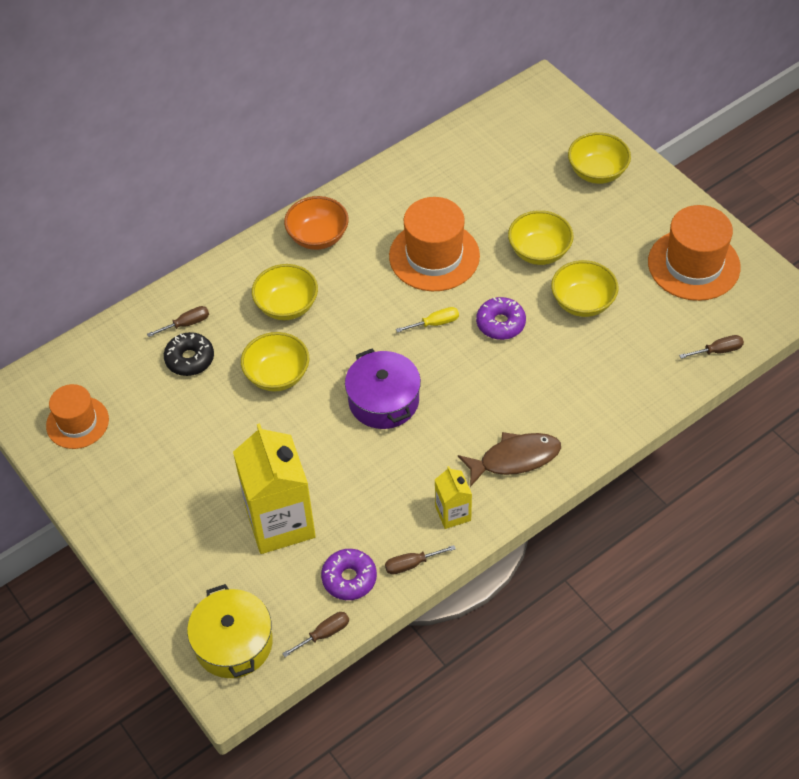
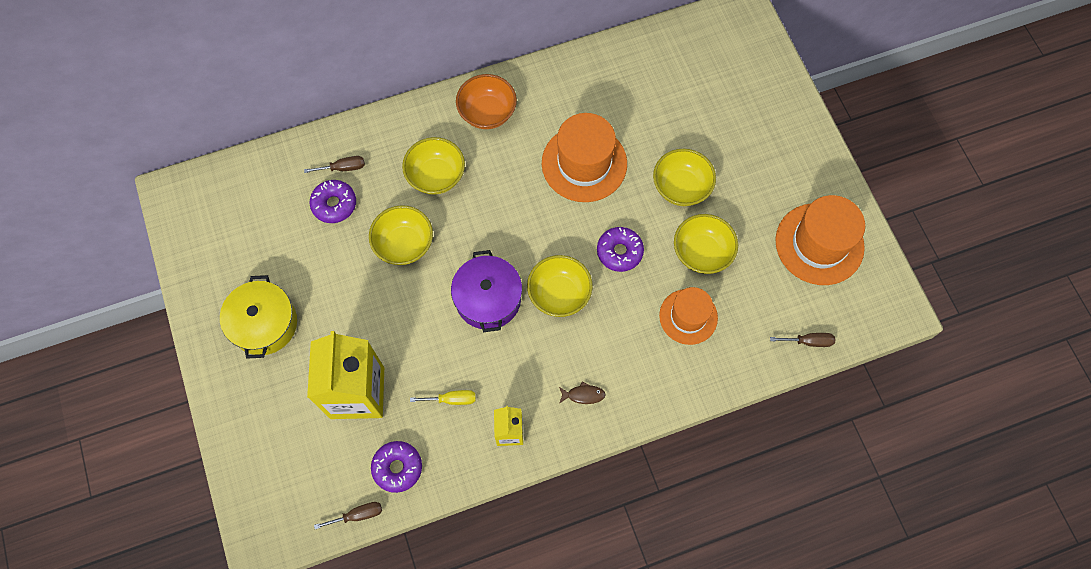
camera: 15 degrees right, 15 degrees up
orange hat [46,384,109,449] -> orange hat moved to [659,287,718,345]
black donut [164,332,214,376] -> purple donut [310,180,356,223]
yellow pot [187,584,273,678] -> yellow pot moved to [220,275,297,359]
brown screwdriver [385,545,456,574] -> none
yellow screwdriver [396,307,459,333] -> yellow screwdriver moved to [410,390,476,405]
brown fish [458,432,561,487] -> brown fish [559,381,606,404], size x0.49
yellow bowl [568,132,631,184] -> yellow bowl moved to [527,255,593,317]

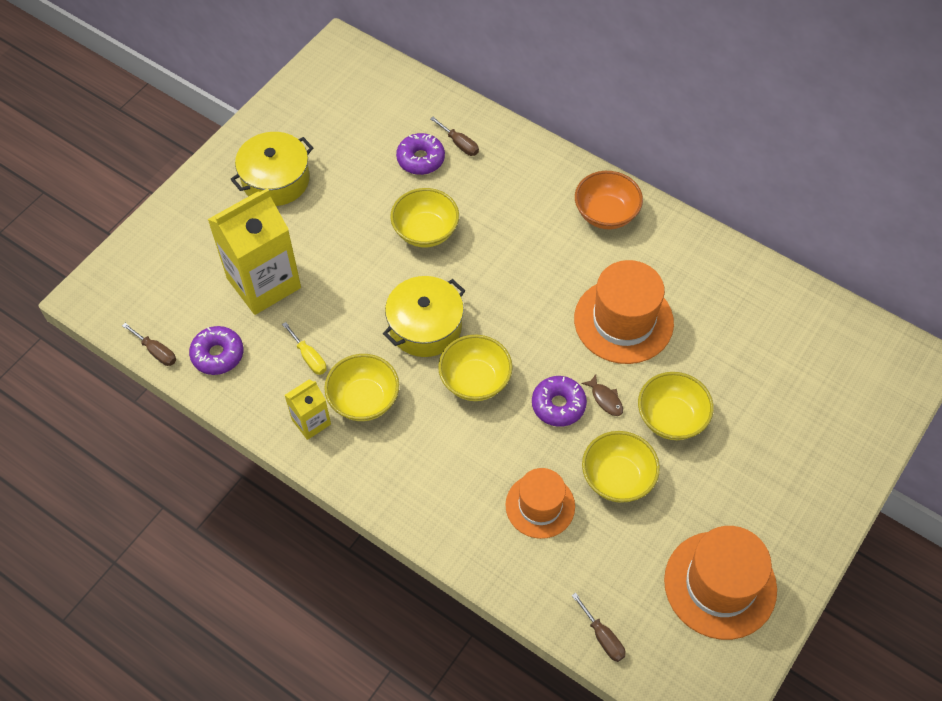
camera: 55 degrees right, 10 degrees down
yellow bowl [402,137,465,195] -> yellow bowl moved to [324,354,399,421]
purple pot [451,250,522,332] -> yellow pot [383,276,465,357]
brown fish [559,381,606,404] -> brown fish moved to [581,374,623,416]

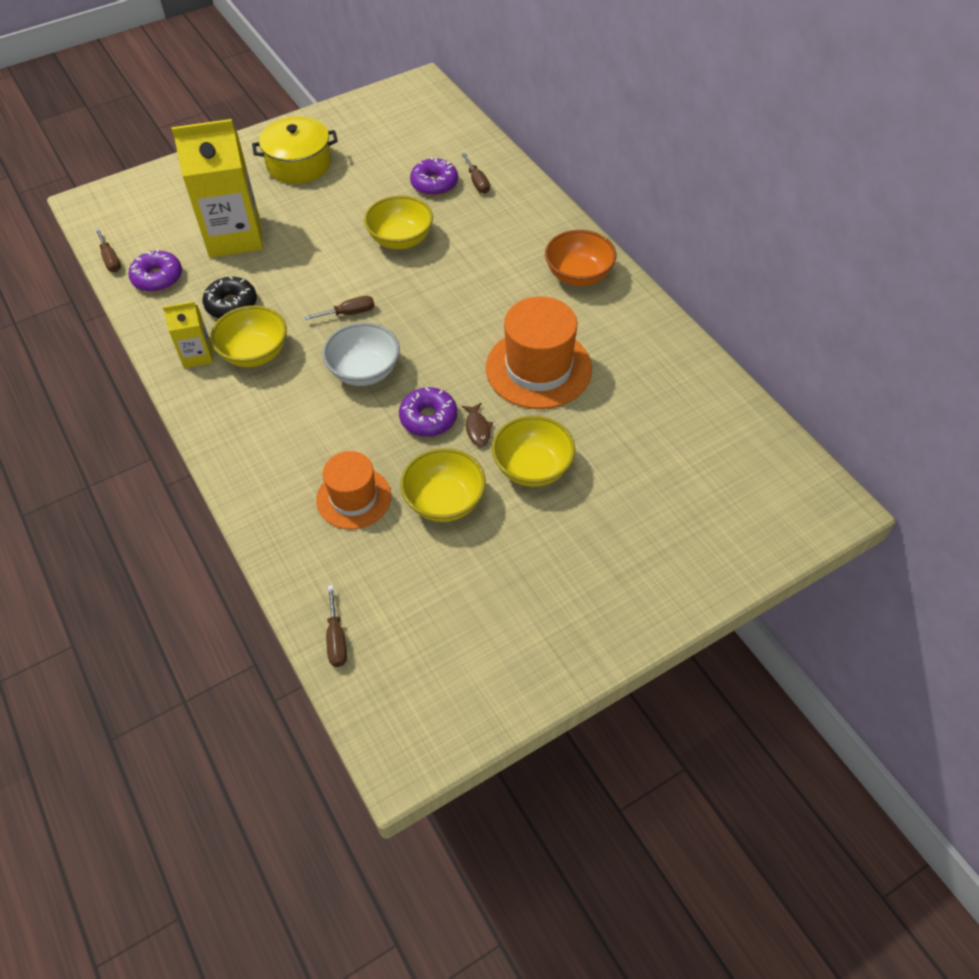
camera: 25 degrees right, 5 degrees down
yellow screwdriver [282,322,327,375] -> black donut [203,276,257,318]
yellow pot [383,276,465,357] -> brown screwdriver [304,296,375,320]
yellow bowl [438,335,513,401] -> white bowl [322,323,400,386]
orange hat [664,526,777,640] -> none

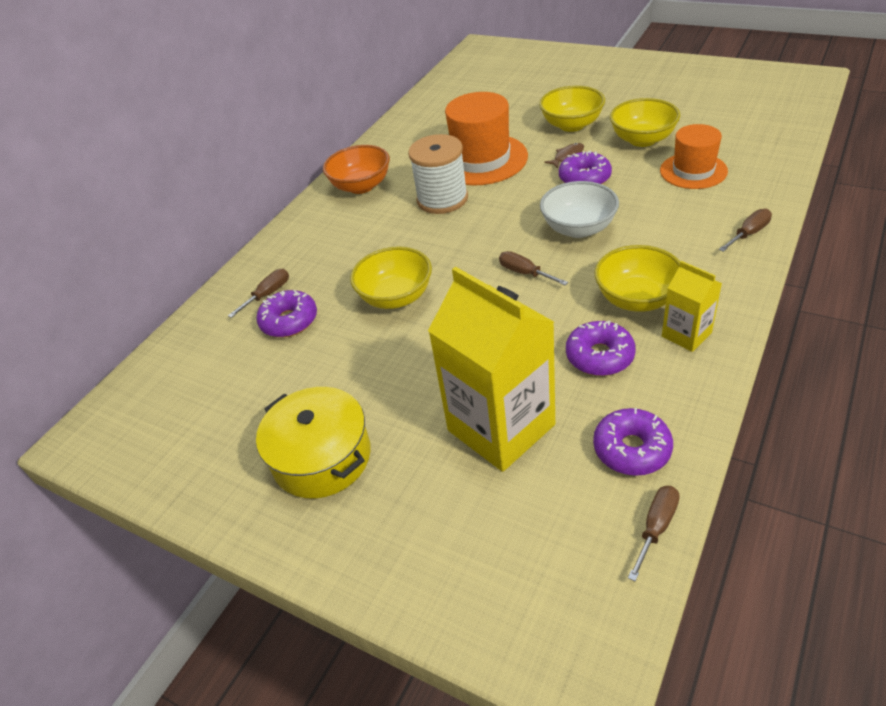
camera: 115 degrees left, 10 degrees down
black donut [203,276,257,318] -> purple donut [566,320,636,376]
brown screwdriver [326,585,347,667] -> brown screwdriver moved to [719,209,772,252]
none -> white spool [408,134,468,214]

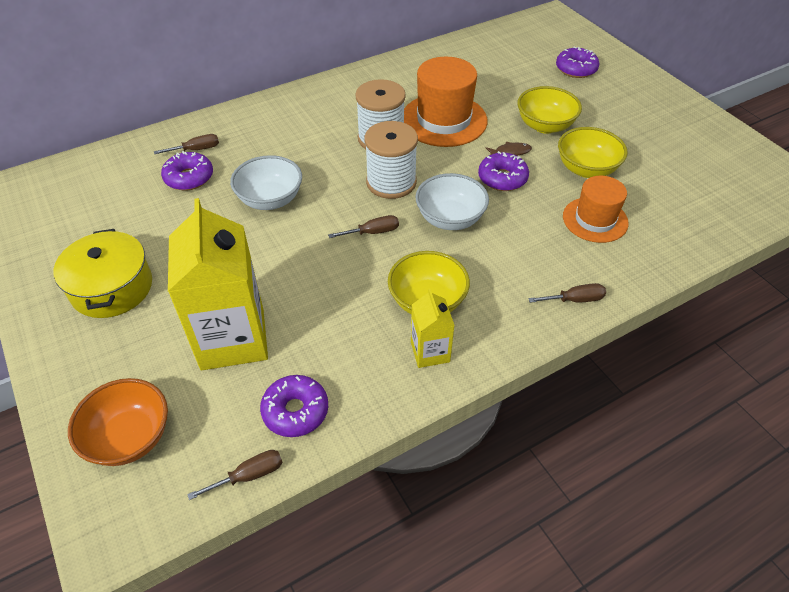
camera: 25 degrees right, 5 degrees up
orange bowl [323,145,390,194] -> orange bowl moved to [68,378,168,466]
yellow bowl [350,246,432,309] -> white bowl [230,155,302,210]
brown screwdriver [499,251,568,285] -> brown screwdriver turned 90 degrees clockwise [328,215,399,238]
purple donut [566,320,636,376] -> purple donut moved to [556,46,599,78]
none -> white spool [365,121,418,199]

